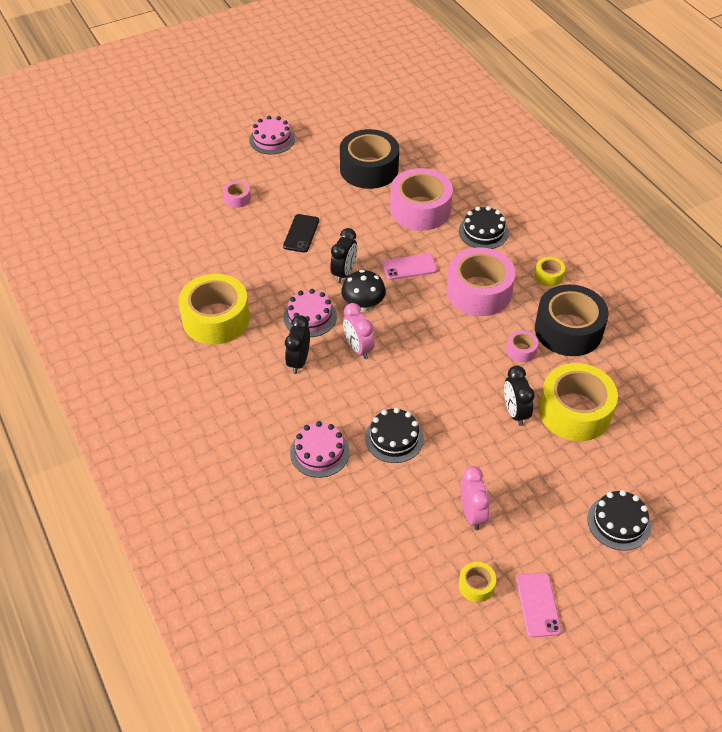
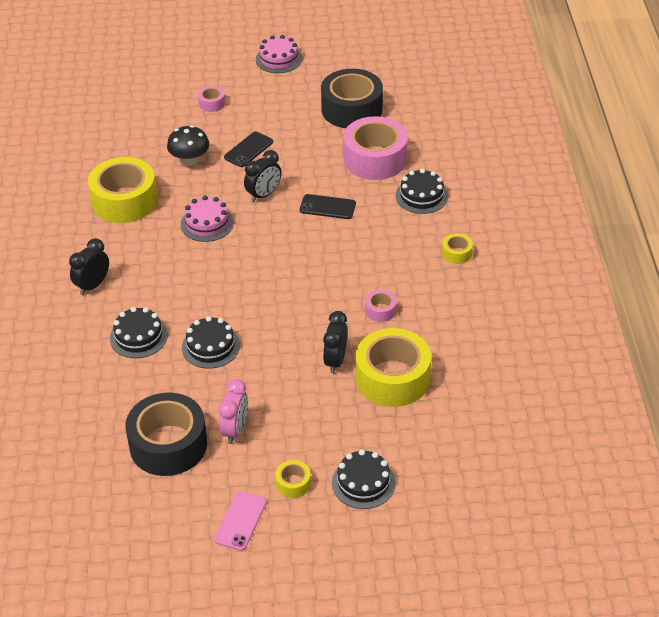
camera: 25 degrees right, 5 degrees down
black clock [285,315,310,374] -> black clock moved to [69,238,109,295]
pink cake [290,421,350,478] -> black cake [110,307,168,358]
black mushroom [341,270,386,312] -> black mushroom moved to [167,125,209,166]
pink clock [343,303,375,359] -> none
pink phone [382,253,437,280] -> black phone [300,194,356,219]
pink tape [446,247,515,316] -> none
yellow tape [459,562,496,602] -> yellow tape moved to [275,460,311,498]
black tape [535,284,609,356] -> black tape moved to [125,392,207,476]

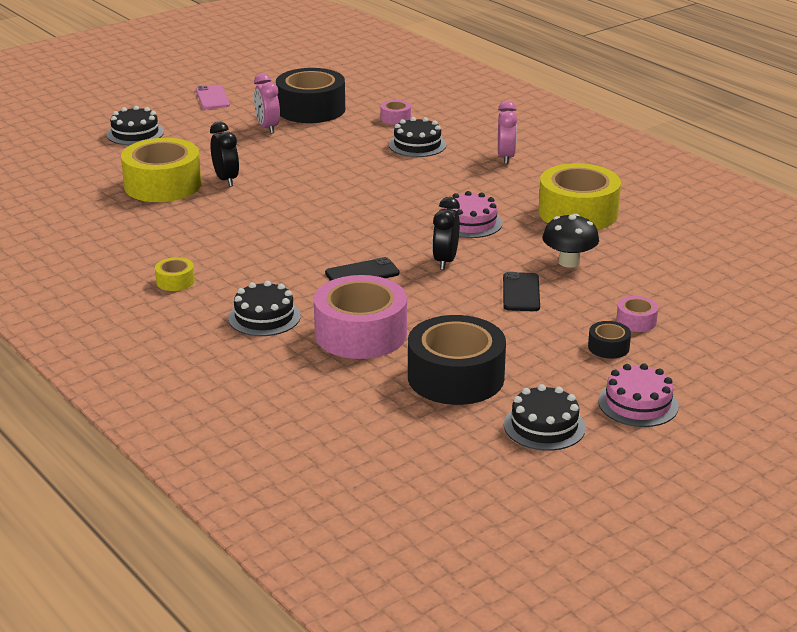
camera: 145 degrees right, 15 degrees down
black clock [69,238,109,295] -> pink clock [498,101,518,164]
black cake [182,316,240,369] -> black cake moved to [504,384,586,451]
yellow tape [275,460,311,498] -> none
pink tape [365,290,397,322] -> pink tape moved to [381,100,411,125]
none -> black tape [588,321,631,359]

